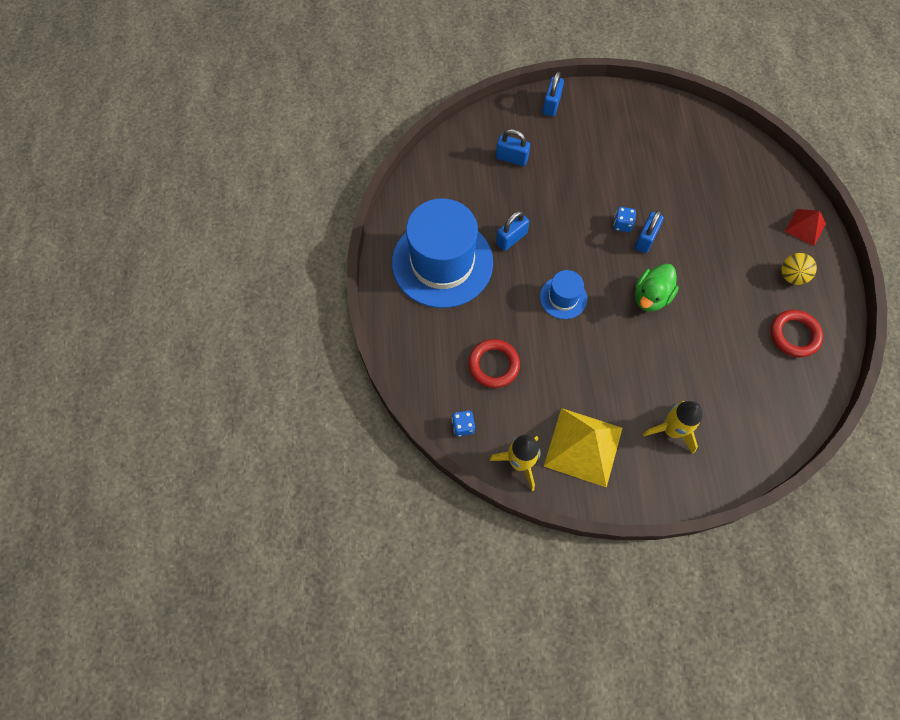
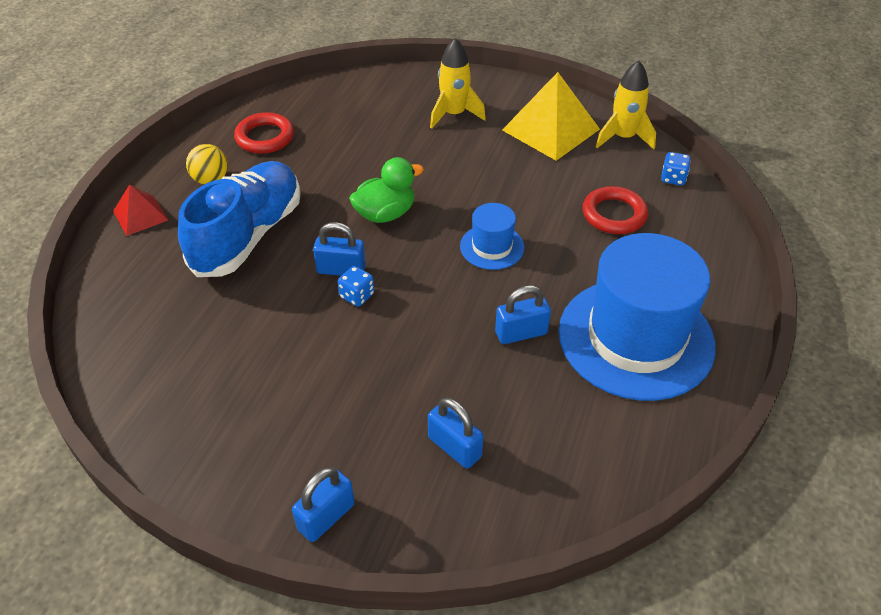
camera: 155 degrees left, 20 degrees down
blue padlock [635,210,664,253] -> blue padlock turned 45 degrees clockwise [313,222,366,276]
none -> blue shoe [178,161,301,277]

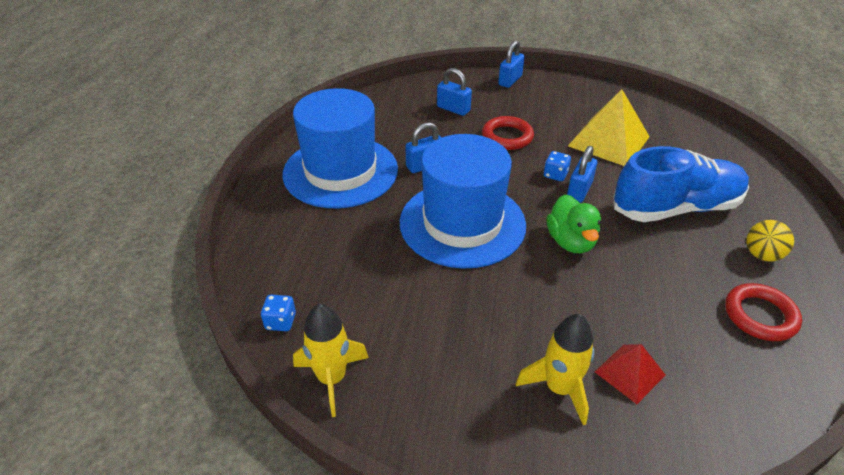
camera: 170 degrees right, 5 degrees down
red pyramid [113,184,168,236] -> red pyramid moved to [595,344,665,404]
blue shoe [178,161,301,277] -> blue shoe turned 120 degrees counterclockwise [614,146,749,222]
blue padlock [313,222,366,276] -> blue padlock turned 60 degrees counterclockwise [567,146,597,203]
green duck [349,157,424,223] -> green duck turned 60 degrees counterclockwise [546,194,601,253]
blue hat [460,203,524,270] -> blue hat [400,134,526,269], size x2.18
yellow pyramid [502,72,600,161] -> yellow pyramid moved to [568,89,650,166]
red ring [583,186,648,234] -> red ring moved to [482,116,534,150]

